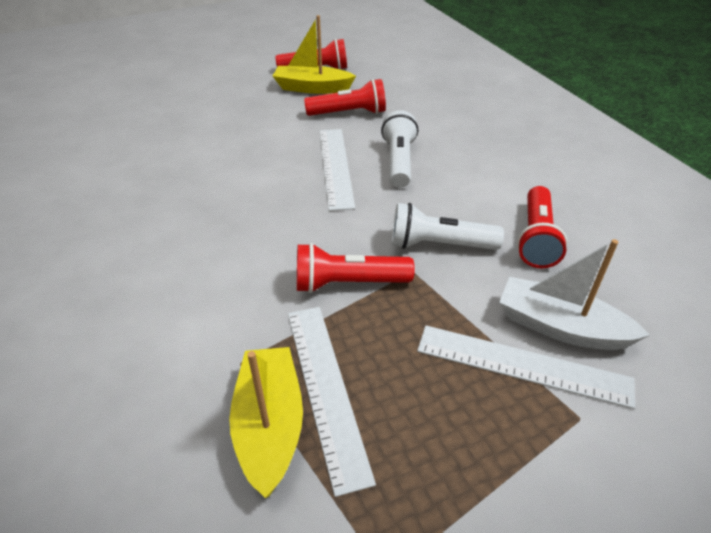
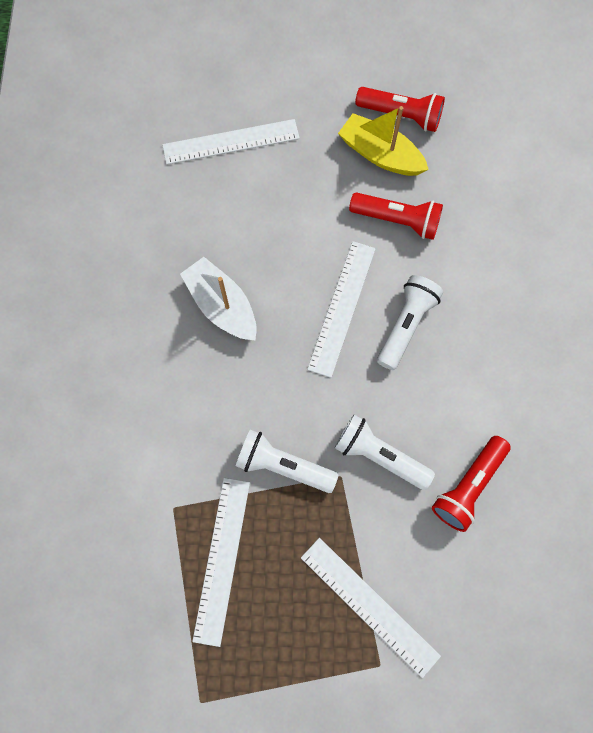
camera: 25 degrees right, 30 degrees up
yellow boat [229,347,303,498] -> none
red flashlight [297,243,415,293] -> white flashlight [236,430,339,493]
white boat [499,239,650,350] -> white boat moved to [180,257,257,341]
none -> white ruler [162,119,300,165]

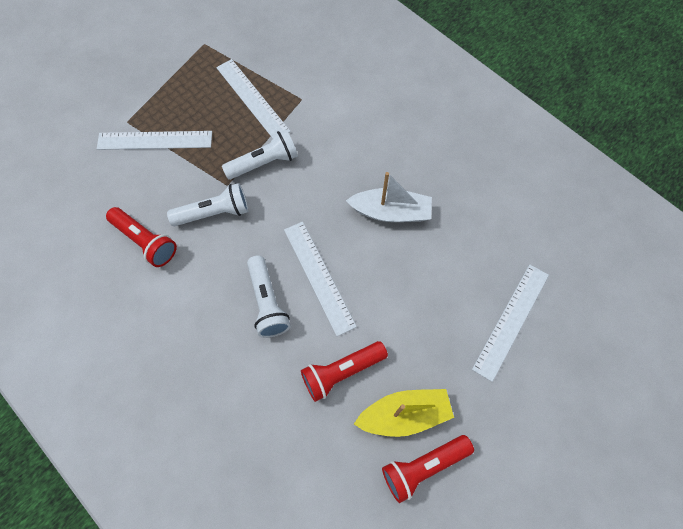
camera: 135 degrees right, 5 degrees down
red flashlight [432,436,511,532] -> red flashlight turned 135 degrees clockwise [106,207,177,267]

